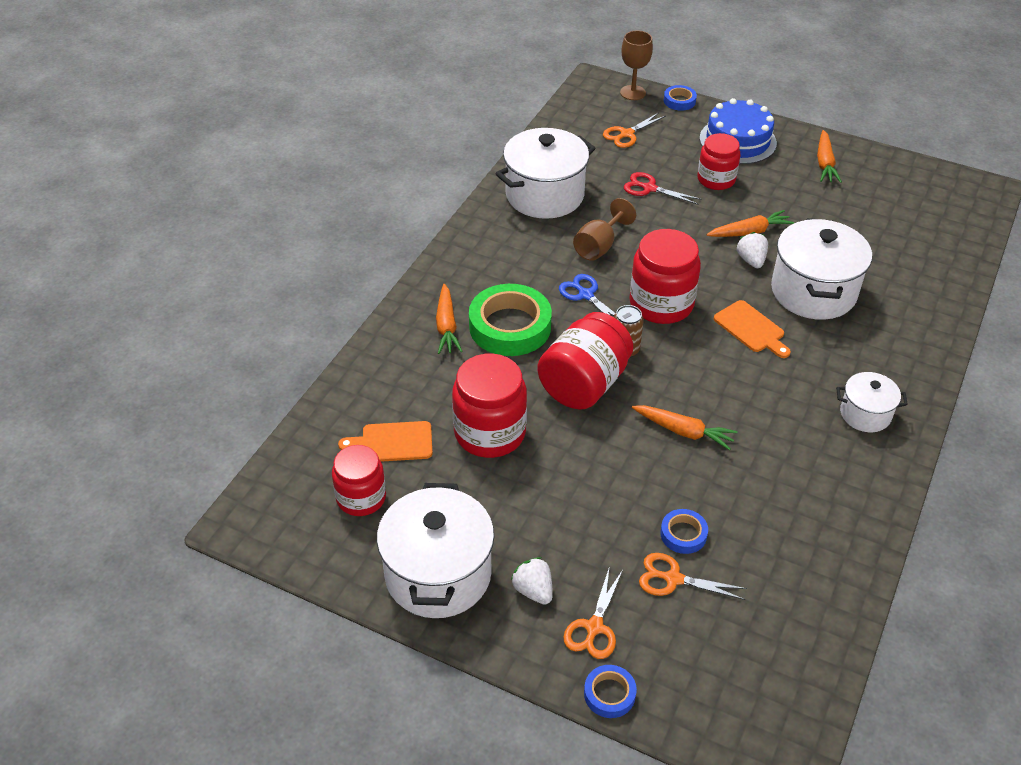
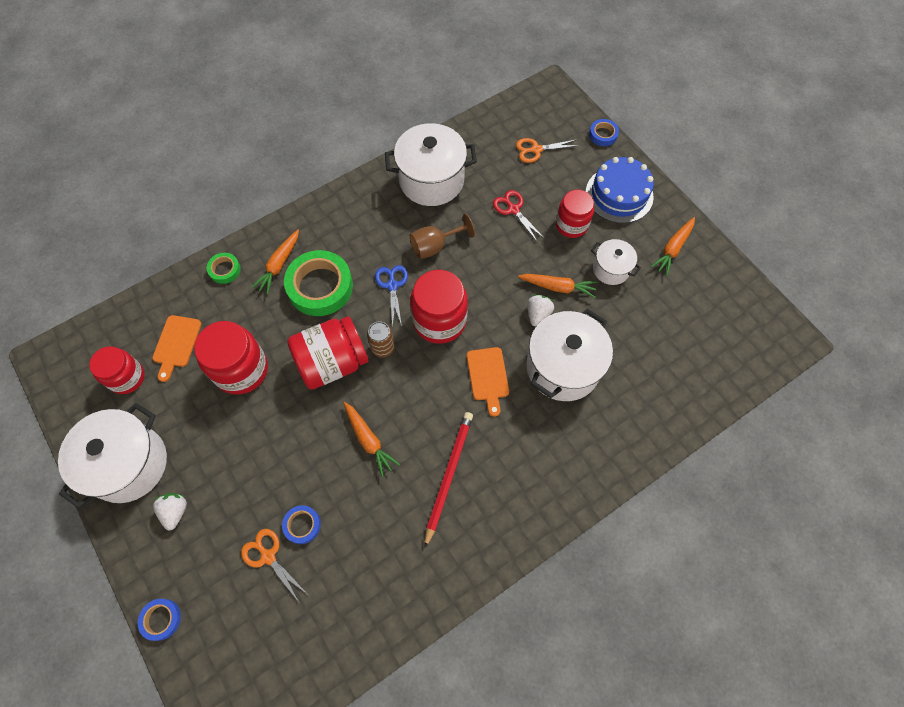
camera: 30 degrees right, 20 degrees up
orange cutting board [338,421,433,462] -> orange cutting board turned 105 degrees counterclockwise [152,315,202,382]
orange scissors [563,566,623,659] -> none
brown goblet [620,30,653,100] -> none
white pot [836,372,908,432] -> white pot moved to [591,239,641,285]
none -> green tape [207,253,241,284]
none -> red pencil [424,412,473,548]

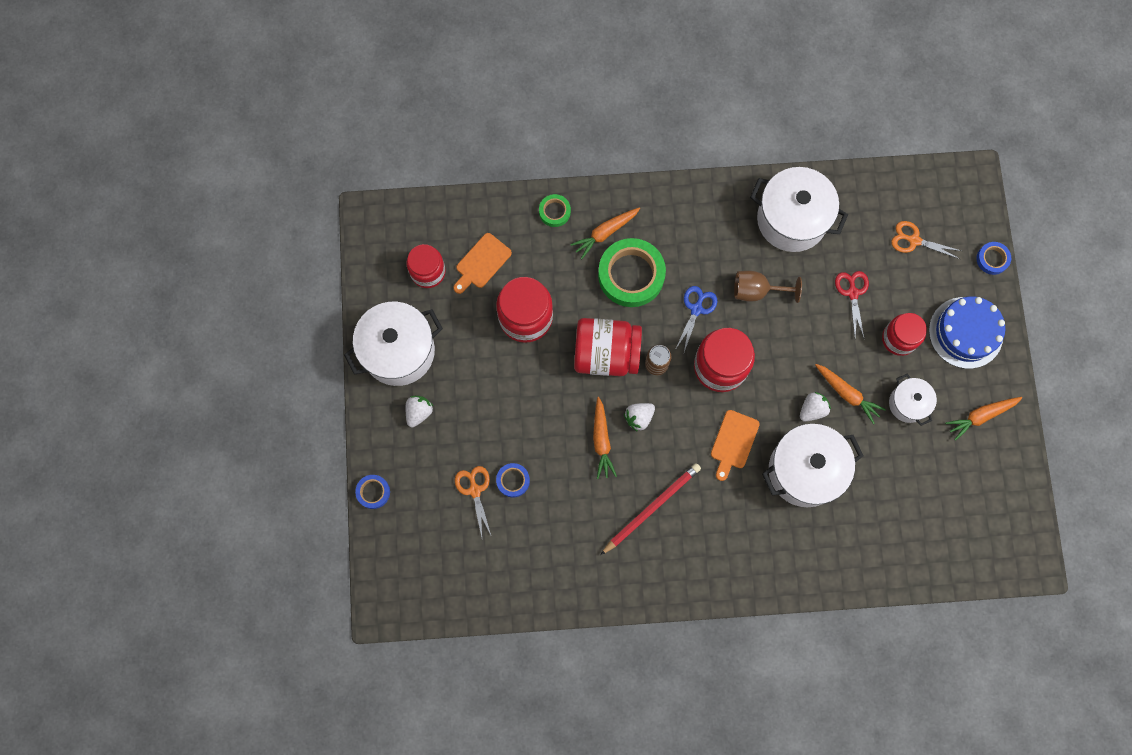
camera: 30 degrees right, 10 degrees up
none -> white strawberry [624,403,655,432]

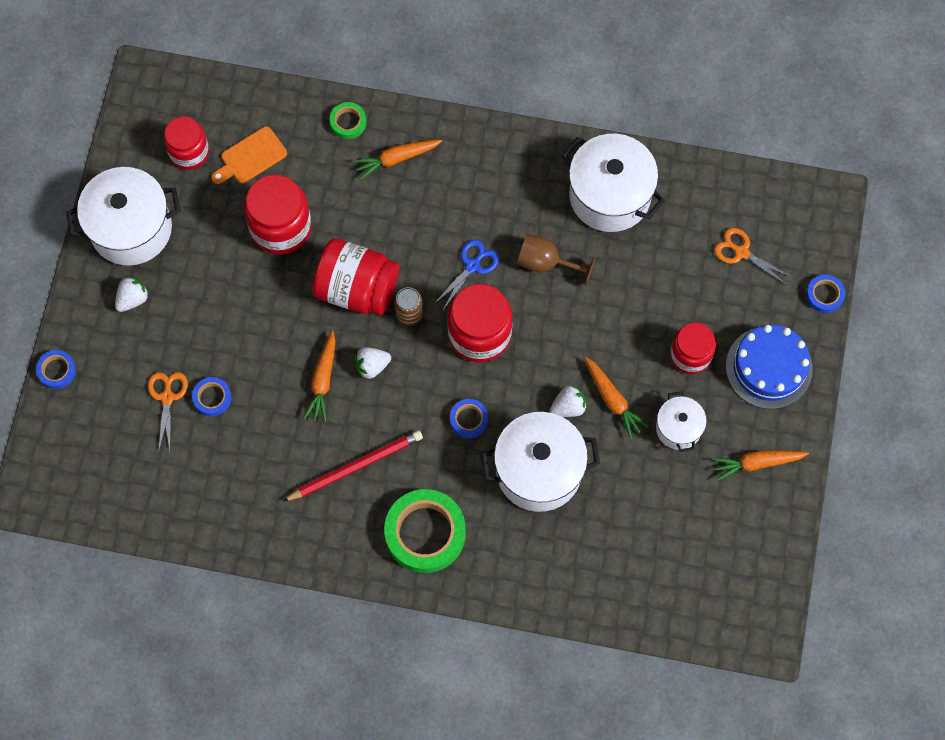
camera: 15 degrees right, 5 degrees down
green tape [598,238,666,307] -> green tape moved to [384,489,466,573]
orange cutting board [711,410,760,481] -> blue tape [450,399,488,438]
red scissors [835,271,869,338] -> none

